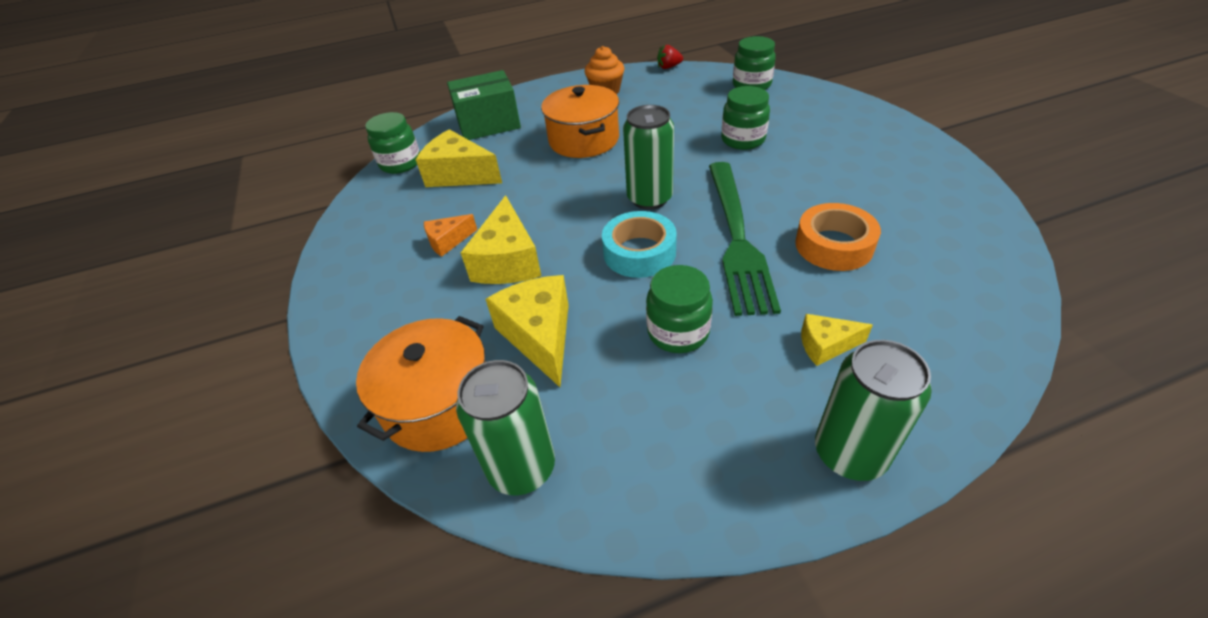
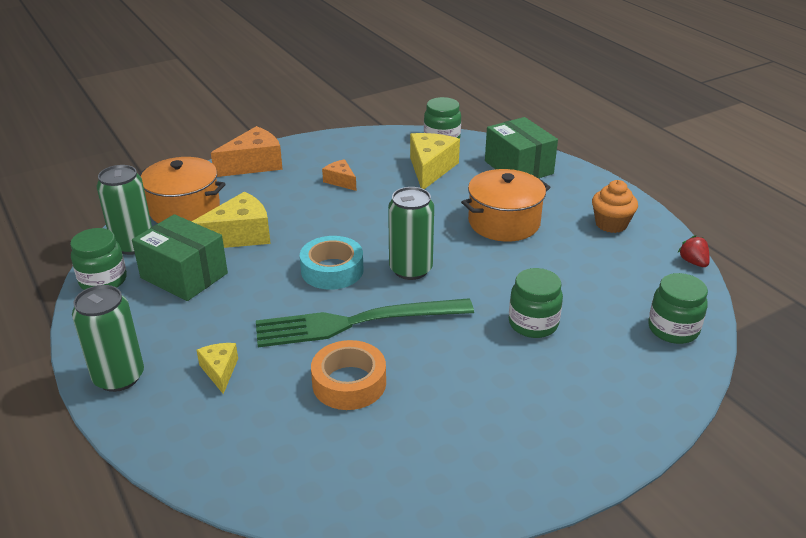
camera: 75 degrees right, 10 degrees down
yellow cheese [460,195,541,284] -> none
green jar [646,265,713,353] -> green jar moved to [70,228,127,290]
none -> green box [132,214,228,301]
none -> orange cheese [211,126,283,177]

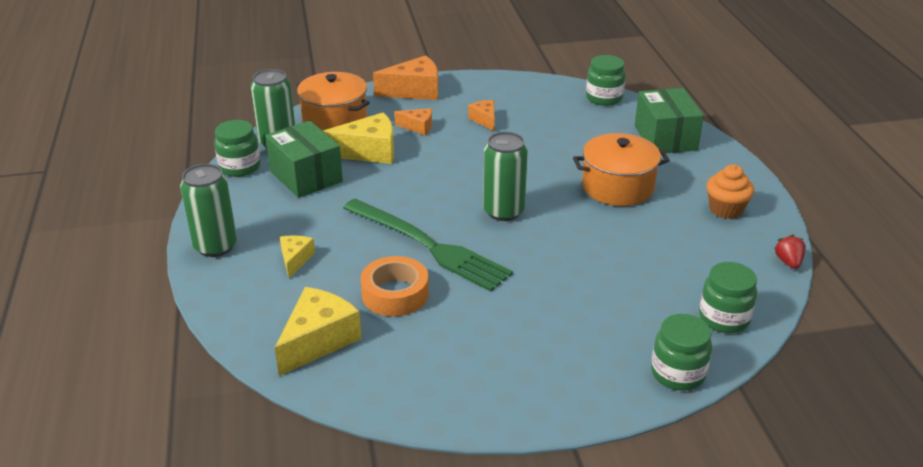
camera: 20 degrees right, 0 degrees up
green fork [256,298,474,347] -> green fork turned 150 degrees counterclockwise [343,199,513,291]
turquoise tape [300,236,364,290] -> none
yellow cheese [410,133,460,189] -> yellow cheese moved to [275,287,362,376]
green jar [509,268,563,338] -> green jar moved to [651,314,712,391]
none -> orange cheese [394,108,432,135]

